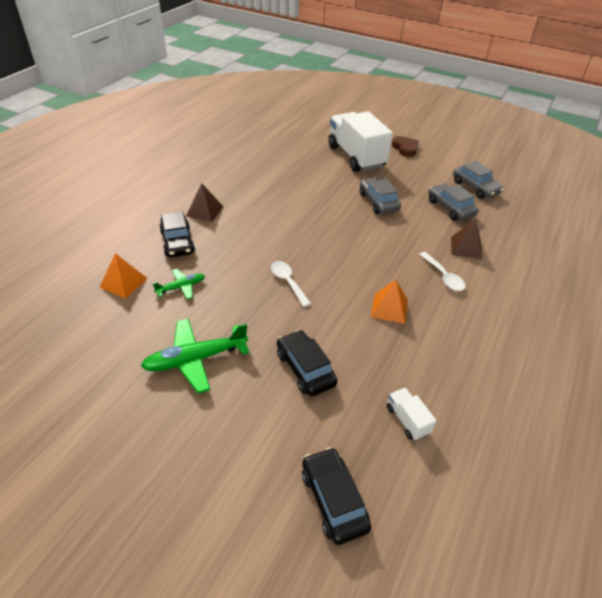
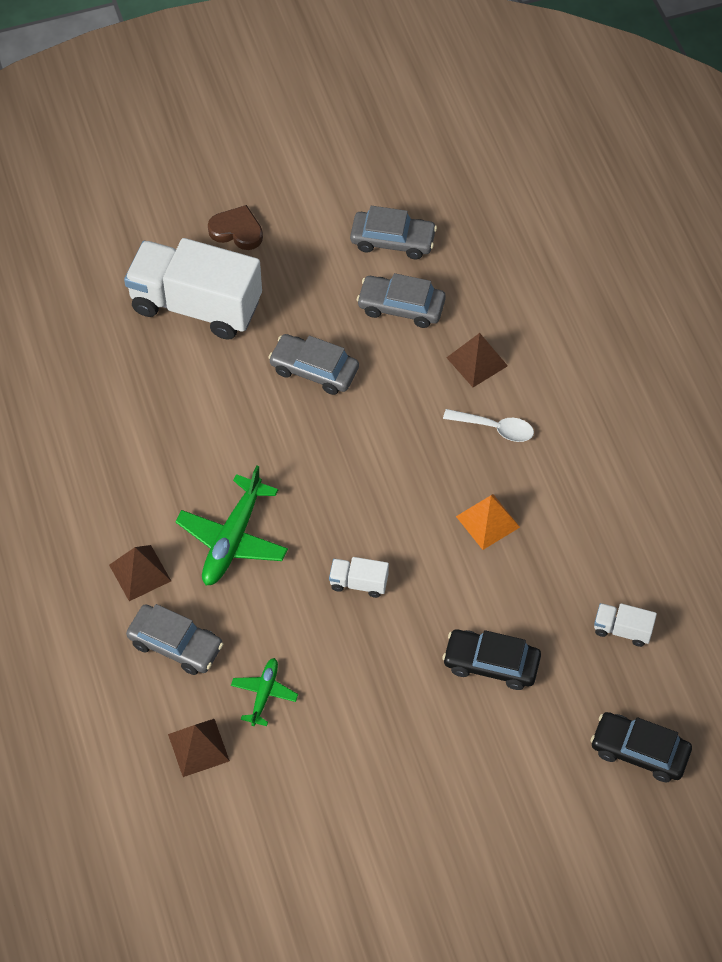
camera: 45 degrees left, 15 degrees up
orange pyramid [99,253,148,299] -> brown pyramid [168,719,230,777]
green plane [141,319,249,393] -> green plane moved to [175,466,288,586]
black car [159,211,195,257] -> grey car [126,604,223,675]
white spoon [271,261,311,307] -> white truck [329,557,389,598]

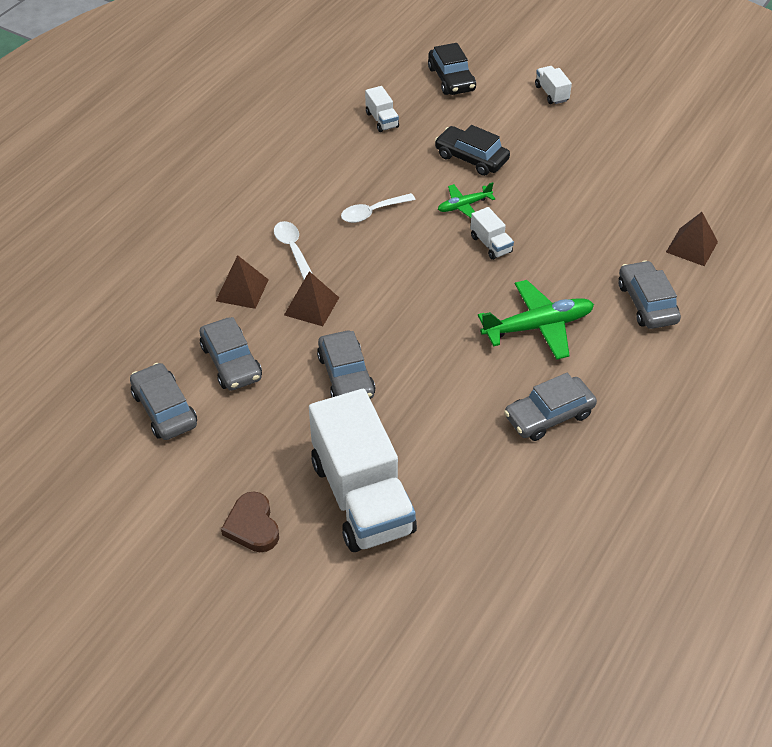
camera: 130 degrees left, 10 degrees down
brown pyramid [109,545,171,601] -> brown pyramid moved to [284,271,339,326]
green plane [231,658,298,726] -> green plane moved to [438,182,495,218]
black car [442,629,541,690] -> black car turned 150 degrees clockwise [435,125,510,176]
orange pyramid [456,494,520,550] -> white spoon [341,193,416,223]
none -> grey car [504,373,597,441]
none -> white truck [535,66,572,104]

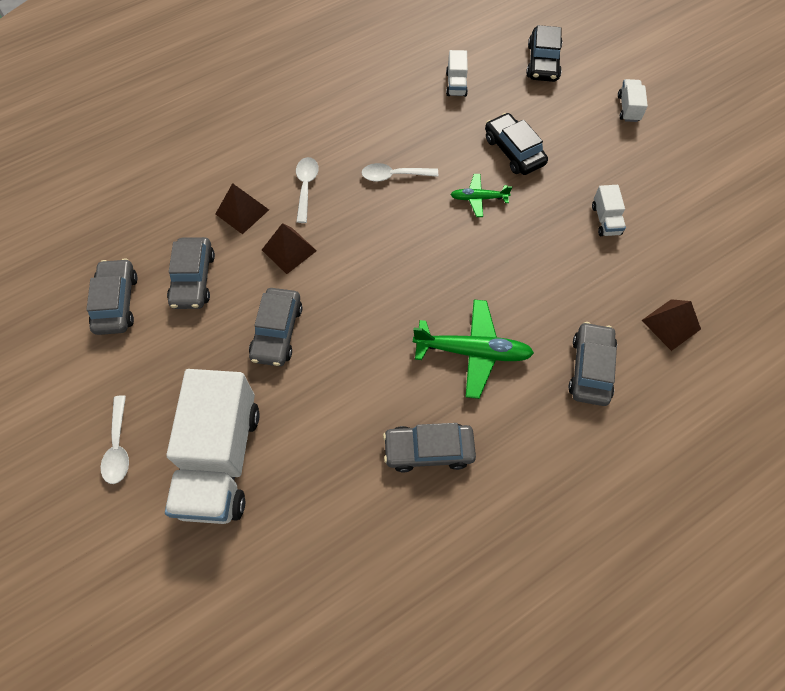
camera: 25 degrees right, 15 degrees up
brown heart [221,492,279,552] -> white spoon [101,395,129,484]
white truck [471,207,514,260] -> white truck moved to [592,185,626,236]

